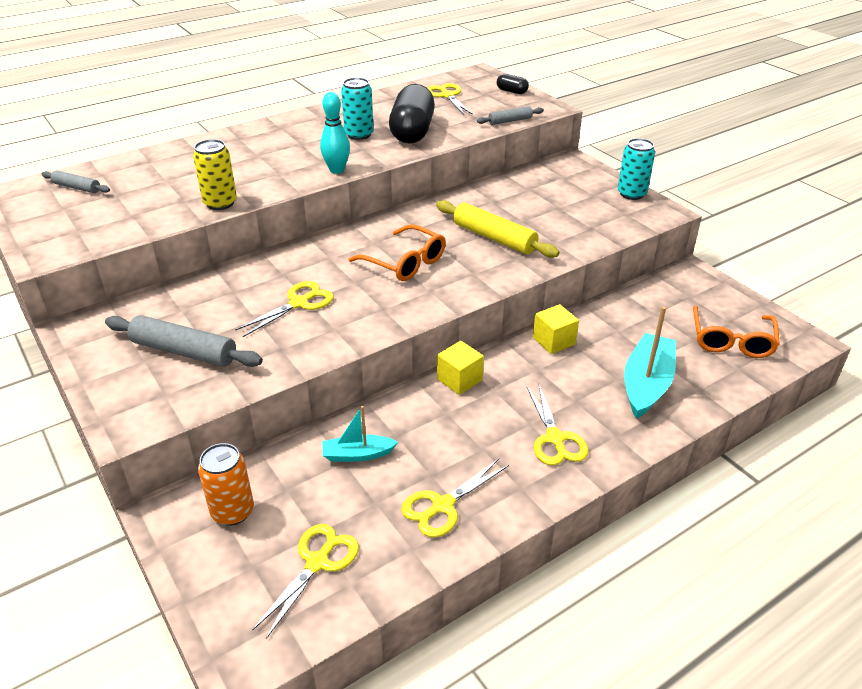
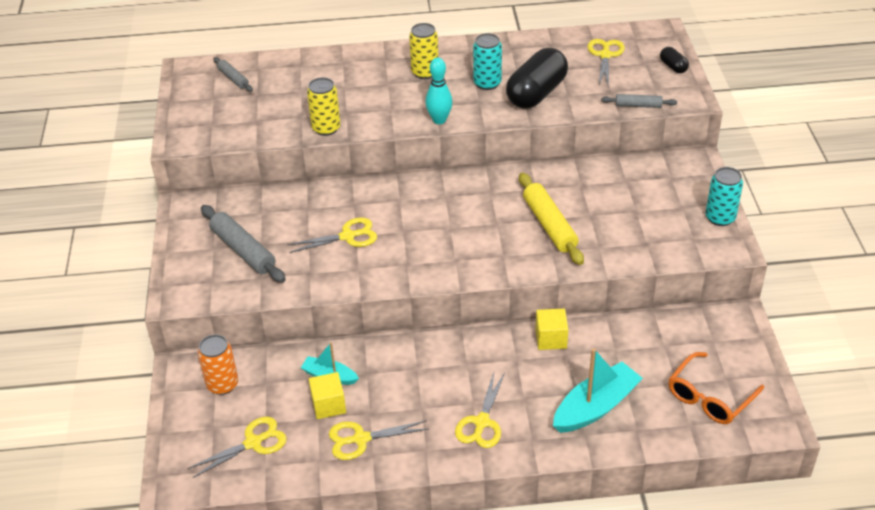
camera: 30 degrees right, 5 degrees up
orange glasses [349,225,446,281] -> none
yellow cube [437,341,484,395] -> yellow cube moved to [309,372,346,419]
none -> yellow can [409,23,439,79]

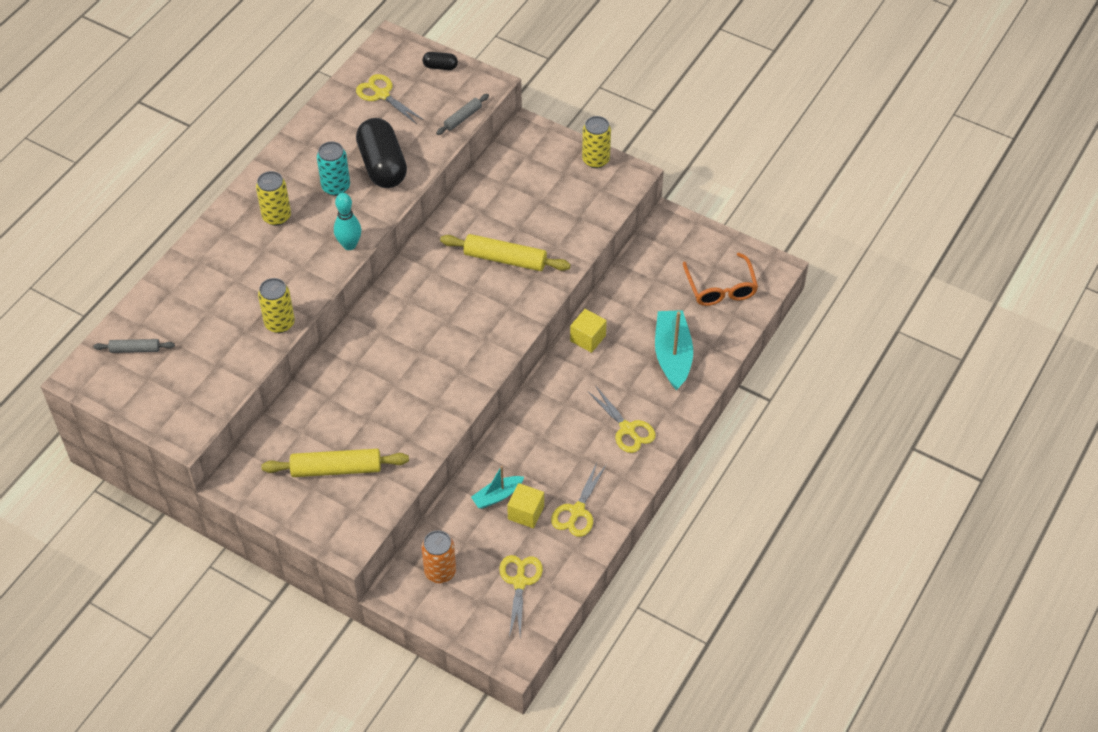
camera: 55 degrees left, 10 degrees up
grey rolling pin [201,205,286,283] -> yellow rolling pin [261,449,409,477]
yellow scissors [287,217,377,253] -> none
turquoise can [705,167,743,226] -> yellow can [582,116,611,168]

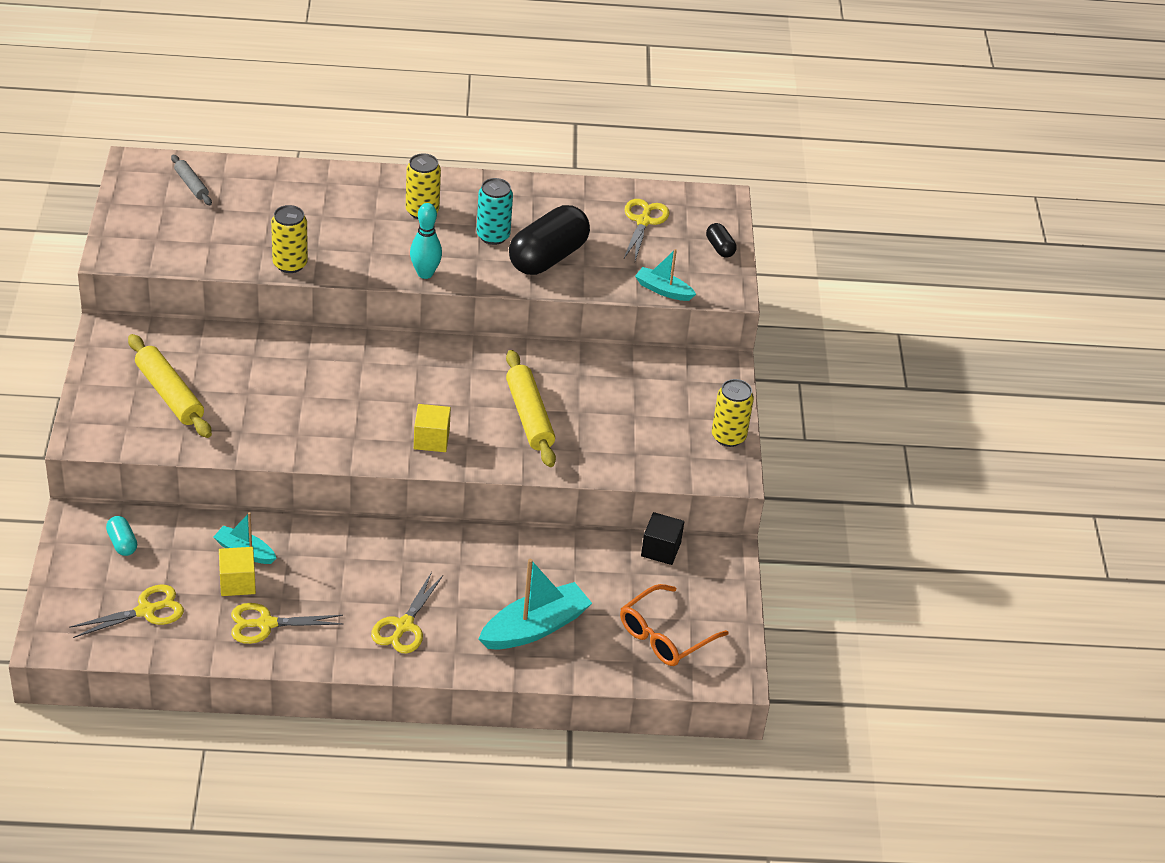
camera: 55 degrees right, 10 degrees down
orange can [422,530,456,583] -> turquoise capsule [106,516,137,556]
grey rolling pin [436,94,489,135] -> turquoise boat [635,249,696,301]
yellow cube [570,309,607,353] -> yellow cube moved to [414,404,451,452]
none -> black cube [641,512,684,565]

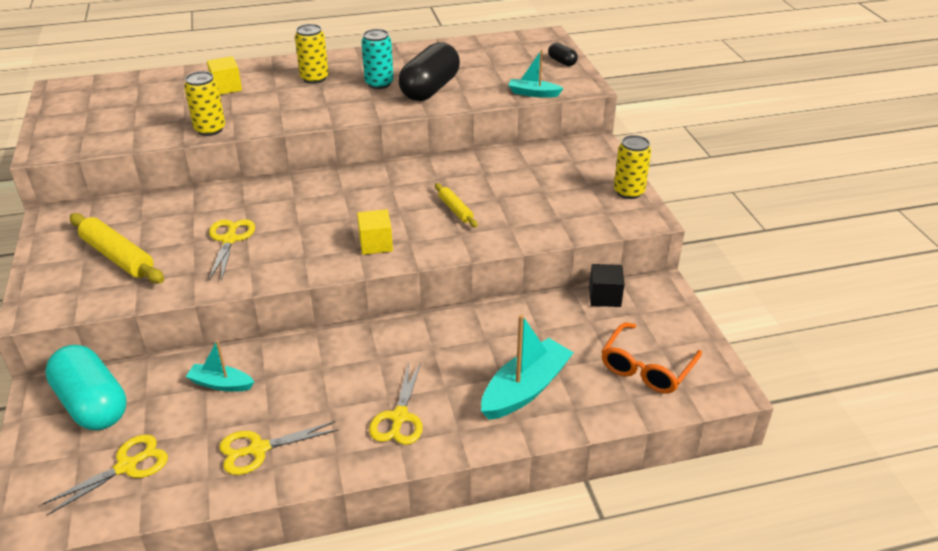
camera: 10 degrees left, 5 degrees down
turquoise capsule [106,516,137,556] -> turquoise capsule [45,345,127,431], size x2.23
grey rolling pin [171,155,212,205] -> none
yellow cube [219,547,256,596] -> yellow cube moved to [207,56,242,95]
turquoise bowling pin [410,203,442,279] -> none
yellow rolling pin [506,350,556,467] -> yellow rolling pin [435,183,478,227], size x0.56
yellow scissors [624,199,669,261] -> yellow scissors moved to [209,219,255,282]

